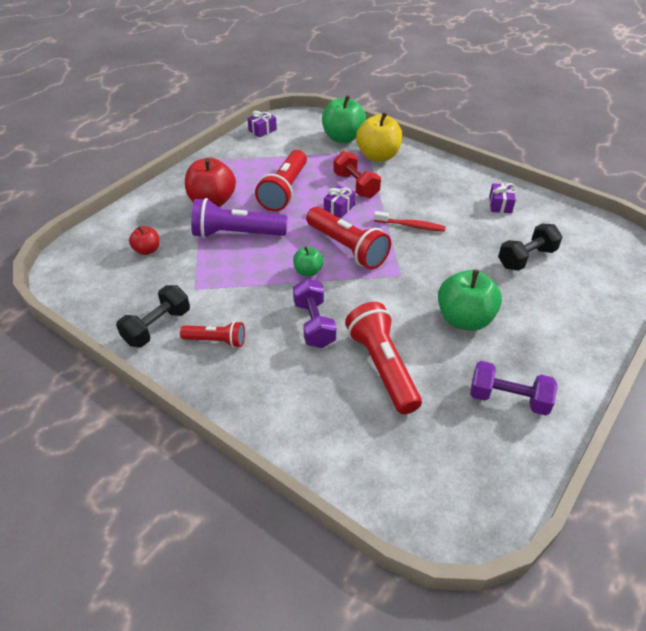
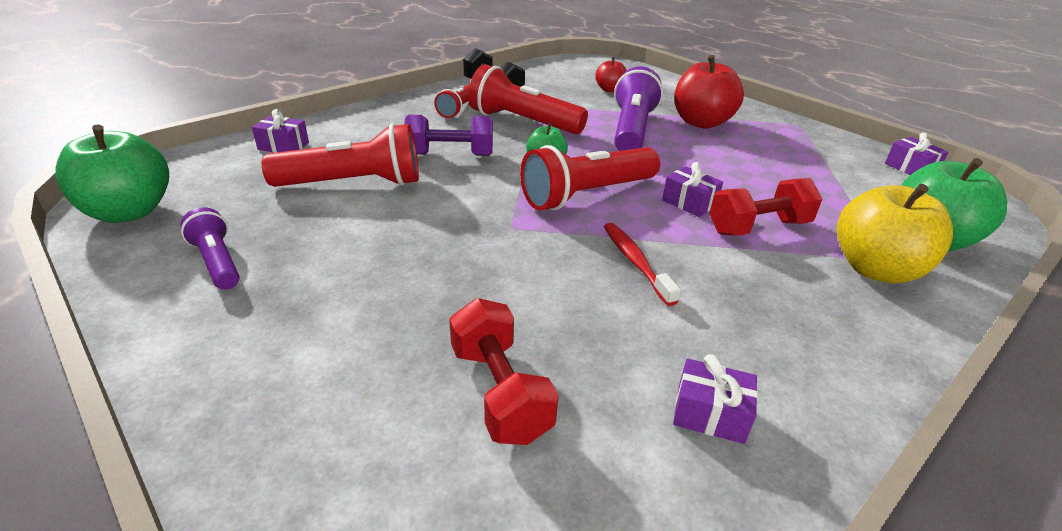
camera: 100 degrees right, 10 degrees down
red flashlight [255,150,307,212] -> red flashlight moved to [468,64,588,134]
red toothbrush [374,211,446,232] -> red toothbrush turned 135 degrees clockwise [604,223,681,306]
green apple [438,270,502,331] -> green apple moved to [55,125,169,223]
purple dumbbell [470,361,558,415] -> purple flashlight [180,207,240,290]
black dumbbell [498,224,563,271] -> red dumbbell [449,298,559,445]
none -> purple gift [252,109,309,153]

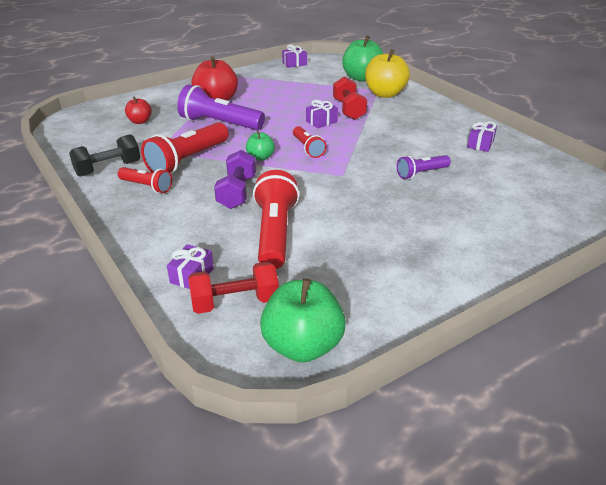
camera: 80 degrees left, 0 degrees up
purple flashlight [180,207,240,290] -> purple flashlight moved to [397,155,451,179]
red dumbbell [449,298,559,445] -> red dumbbell moved to [188,262,279,314]
red flashlight [520,145,660,210] -> red flashlight [293,126,326,158], size x0.57
red toothbrush [604,223,681,306] -> none

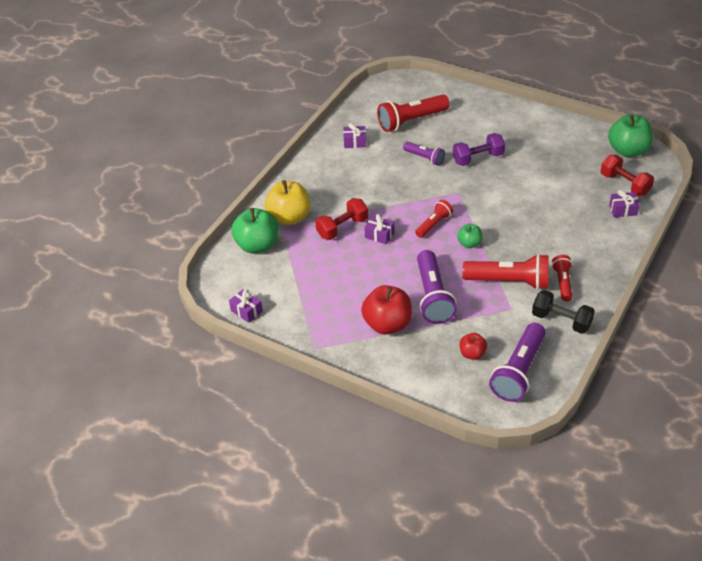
camera: 115 degrees left, 10 degrees up
purple dumbbell [214,150,256,209] -> purple dumbbell moved to [453,133,505,166]
red flashlight [253,170,299,269] -> red flashlight moved to [377,94,450,132]
none -> purple flashlight [489,323,546,402]

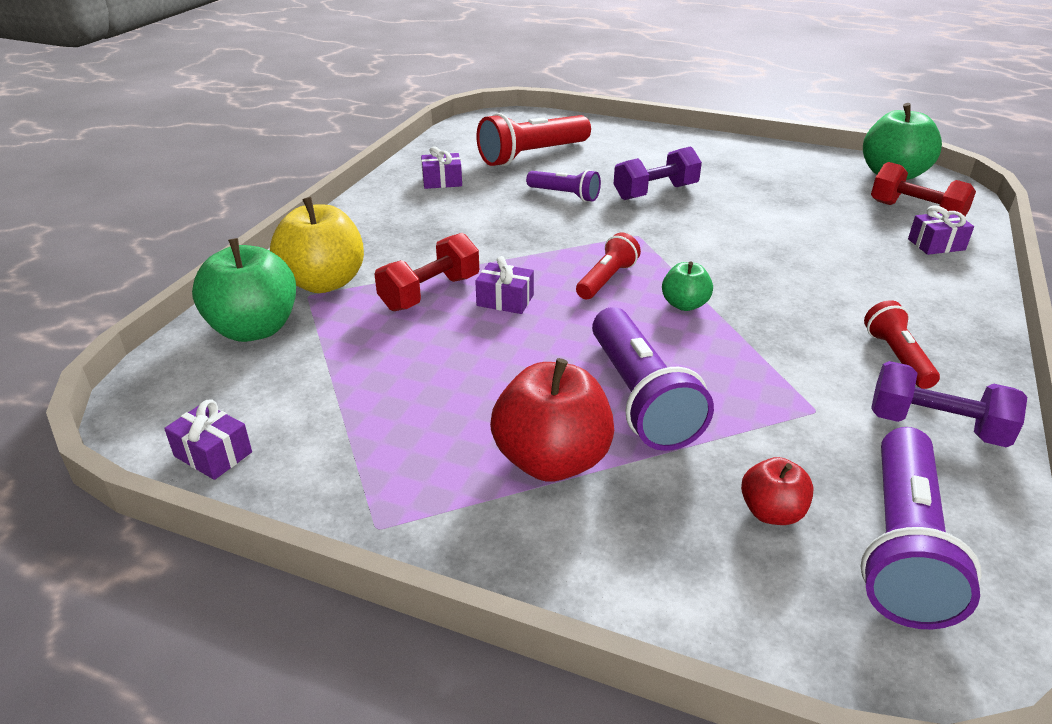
camera: 10 degrees left, 10 degrees down
red flashlight [462,254,548,290] -> none
black dumbbell [532,290,595,334] -> purple dumbbell [871,361,1027,447]

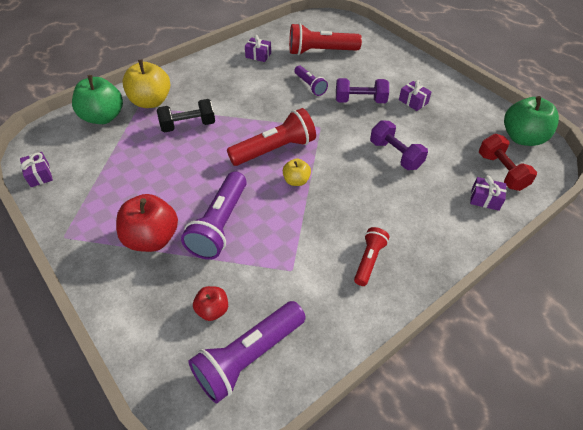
camera: 30 degrees right, 15 degrees up
red dumbbell [374,233,479,311] -> black dumbbell [157,99,215,133]
purple gift [475,256,534,314] -> purple gift moved to [399,80,432,111]
red flashlight [576,233,641,299] -> red flashlight [227,108,316,166], size x1.76
green apple [662,262,713,311] -> yellow apple [283,158,311,186]
purple dumbbell [871,361,1027,447] -> purple dumbbell moved to [370,120,428,170]

